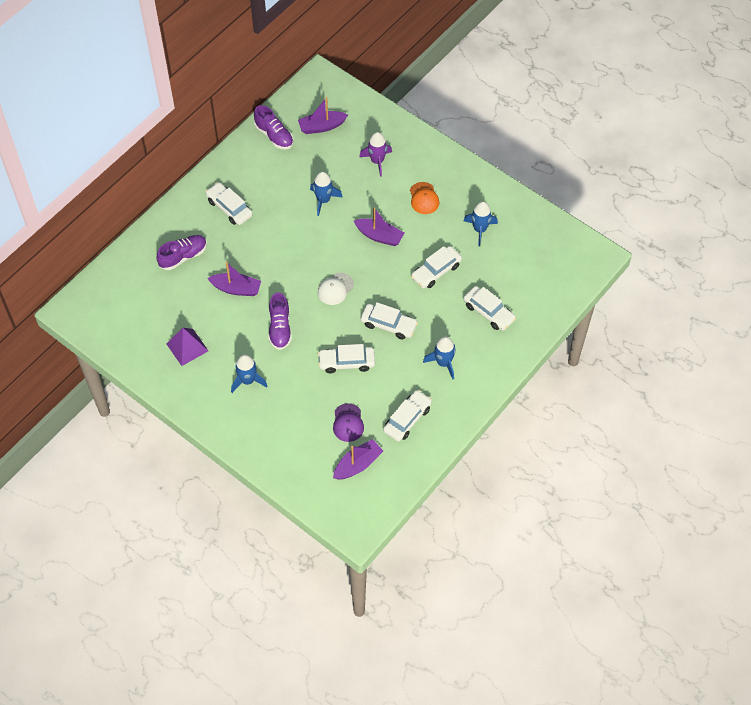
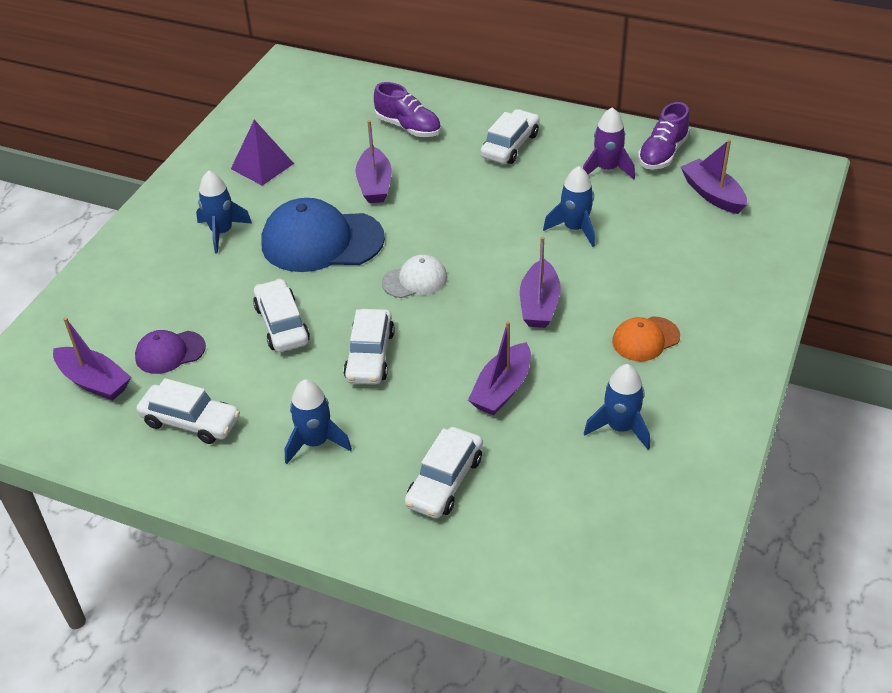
camera: 75 degrees right, 15 degrees down
purple shoe [269,293,292,350] -> blue cap [262,198,385,272]
white cap [318,273,354,305] -> white cap turned 135 degrees clockwise [382,255,447,298]
purple rocket [359,132,392,177] -> purple rocket moved to [583,107,635,179]
white car [411,246,462,288] -> purple boat [468,321,531,415]

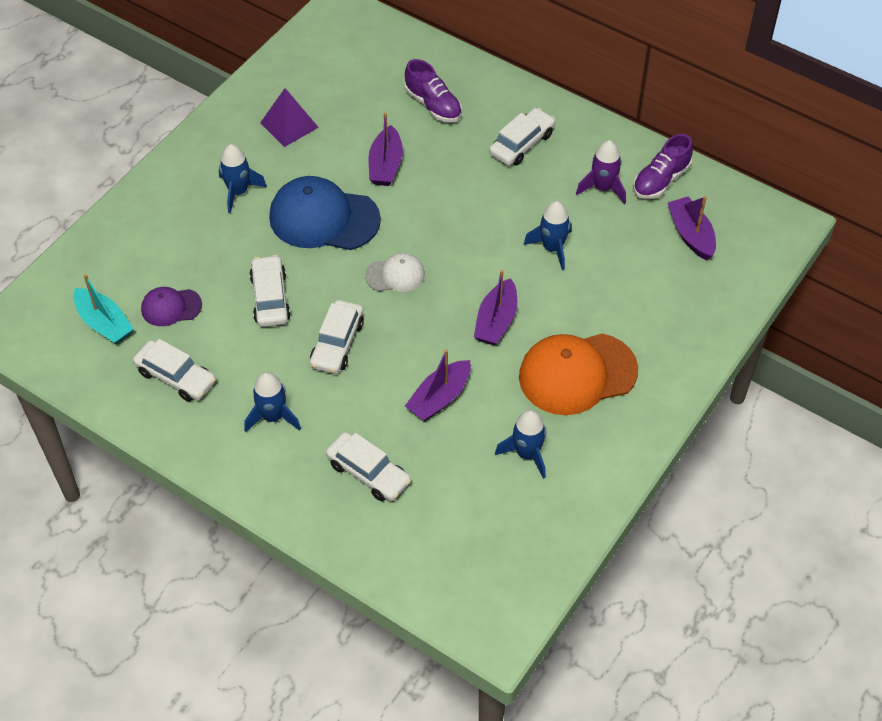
camera: 10 degrees right, 10 degrees up
purple boat [53,317,131,401] -> turquoise boat [73,274,134,345]
white car [405,427,483,519] -> white car turned 90 degrees counterclockwise [326,432,411,501]
orange cap [612,316,680,361] -> orange cap [519,334,638,415], size x1.93

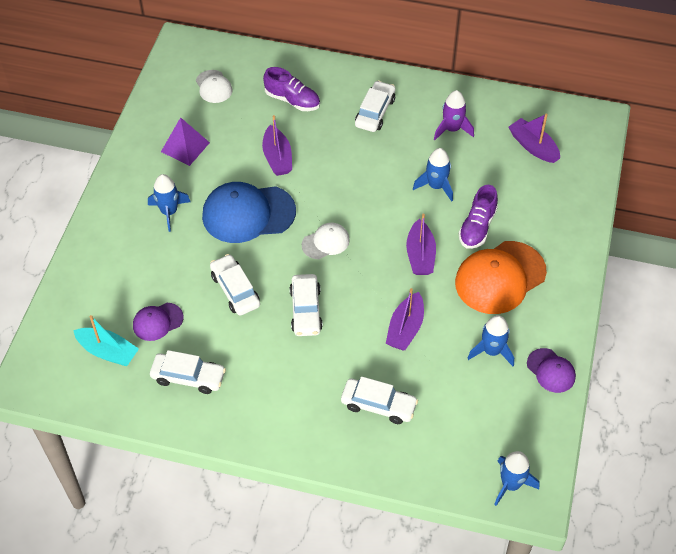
camera: 20 degrees left, 0 degrees up
blue rocket [244,372,301,432] -> blue rocket moved to [494,451,539,506]
purple shoe [633,134,693,199] -> purple shoe moved to [458,185,498,249]
none -> white cap [196,70,232,103]
none -> purple cap [527,348,576,393]

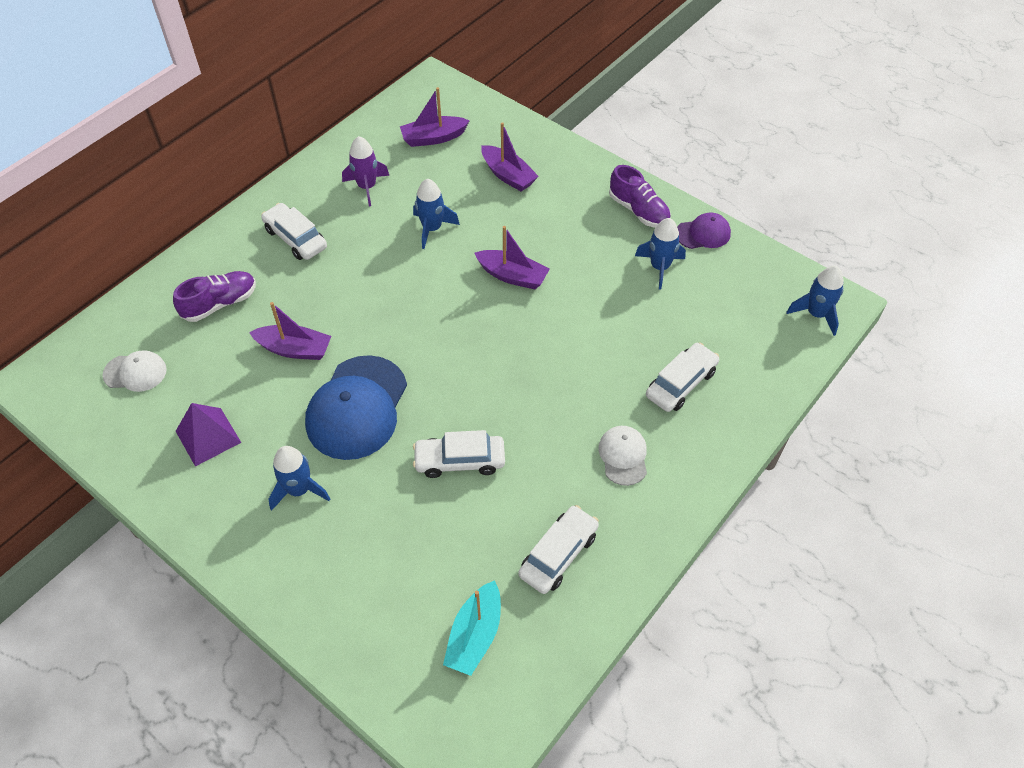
camera: 65 degrees left, 0 degrees up
turquoise boat [73,315,139,366] -> turquoise boat turned 150 degrees clockwise [443,580,501,676]
purple cap [133,303,184,341] -> none
white car [290,274,323,336] -> none
white cap [302,223,350,259] -> white cap moved to [598,426,647,486]
purple boat [386,288,424,350] -> purple boat moved to [481,122,539,192]
orange cap [455,241,547,314] -> none
purple shoe [458,185,498,249] -> purple shoe moved to [609,165,671,228]

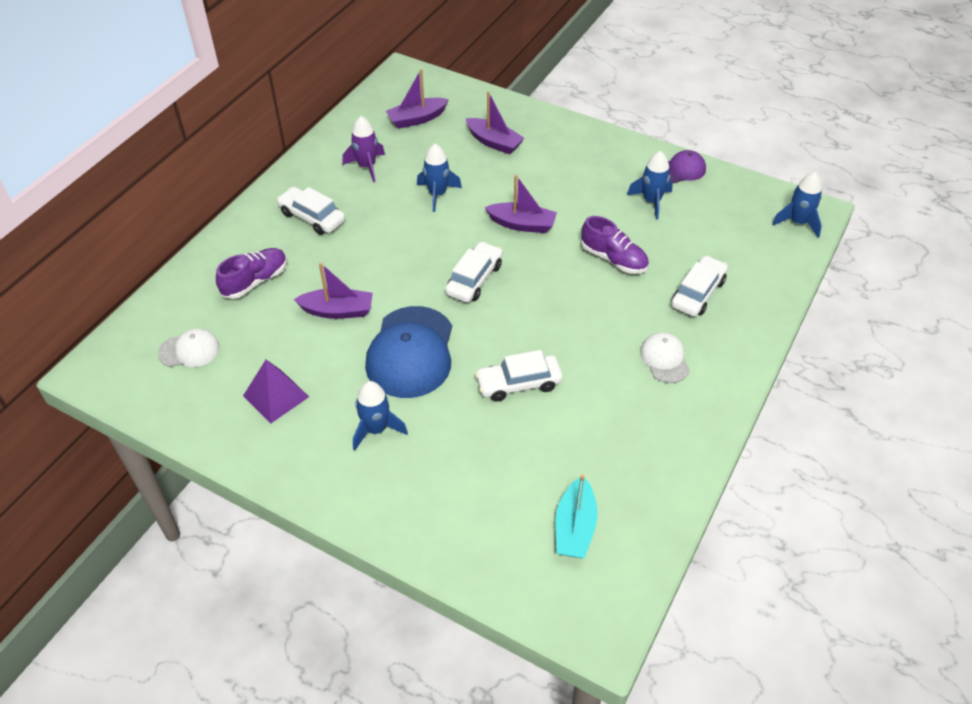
camera: 10 degrees left, 5 degrees down
white car [518,505,599,594] -> white car moved to [445,241,503,303]
purple shoe [609,165,671,228] -> purple shoe moved to [581,216,649,274]

